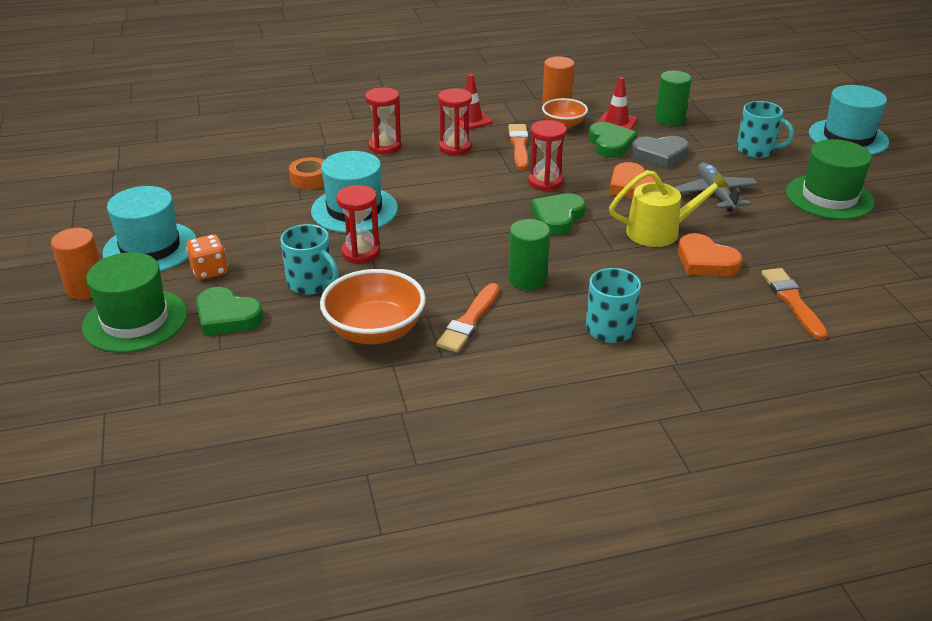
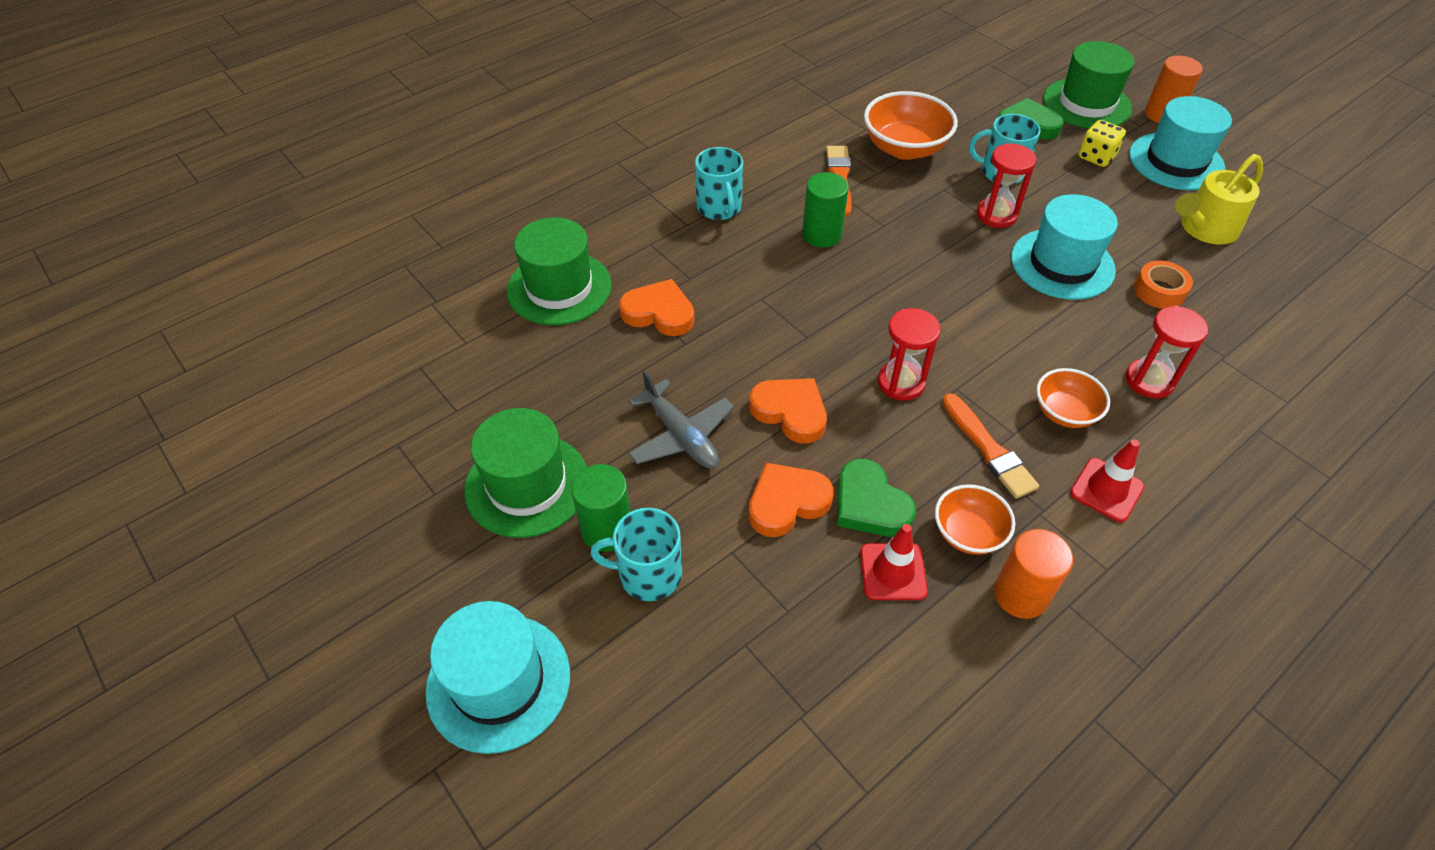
camera: 155 degrees right, 15 degrees up
orange dice [186,234,228,280] -> yellow dice [1078,120,1126,167]
red hourglass [438,88,472,156] -> orange bowl [1036,368,1110,428]
green heart [531,193,586,235] -> none
yellow watering can [609,170,730,247] -> yellow watering can moved to [1175,154,1263,245]
grey heart [631,136,689,168] -> orange heart [749,463,834,537]
green cylinder [655,71,692,126] -> green cylinder moved to [571,464,631,552]
orange brush [761,268,828,340] -> green hat [507,217,612,325]

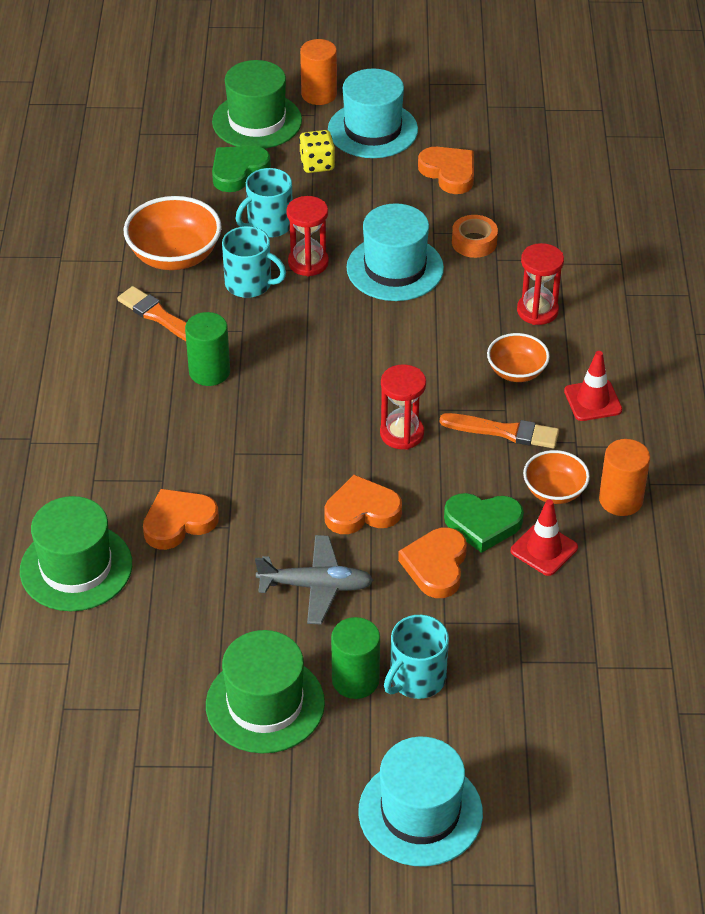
camera: 50 degrees left, 5 degrees down
turquoise mug [695,147,743,220] -> turquoise mug moved to [222,226,286,298]
yellow watering can [1175,154,1263,245] -> orange heart [418,147,474,194]

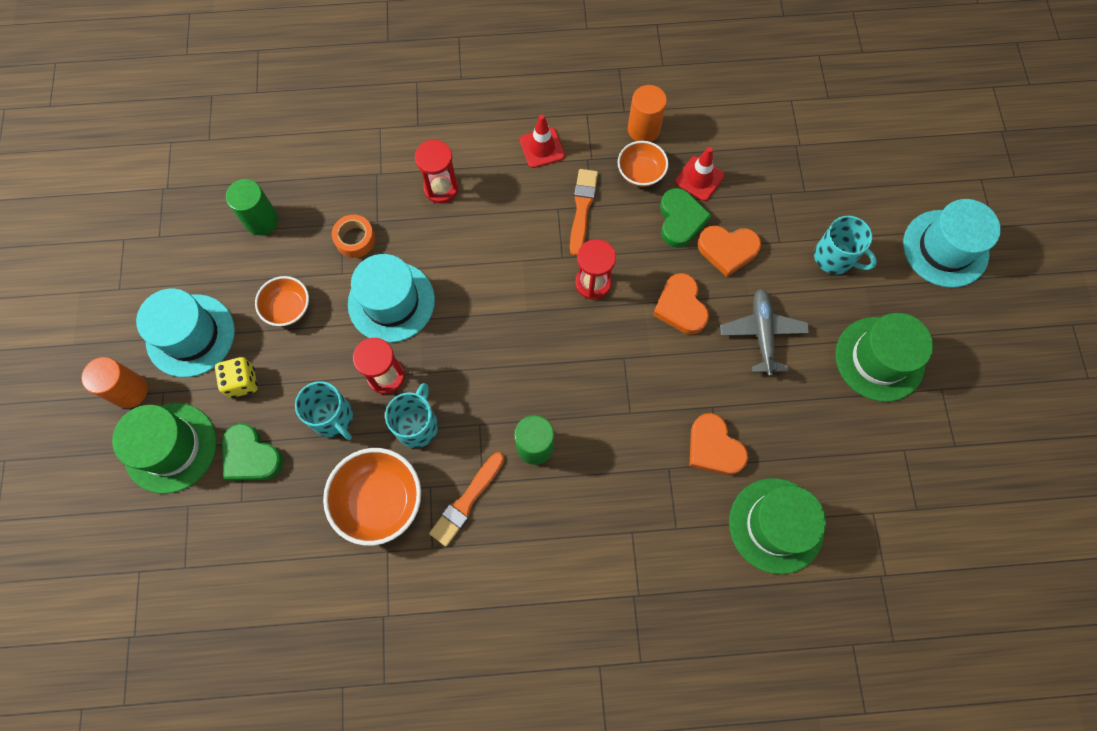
camera: 95 degrees left, 25 degrees up
green cylinder [331,617,380,699] -> green cylinder moved to [226,179,279,235]
orange heart [418,147,474,194] -> none
orange bowl [487,333,550,382] -> orange bowl moved to [255,276,309,326]

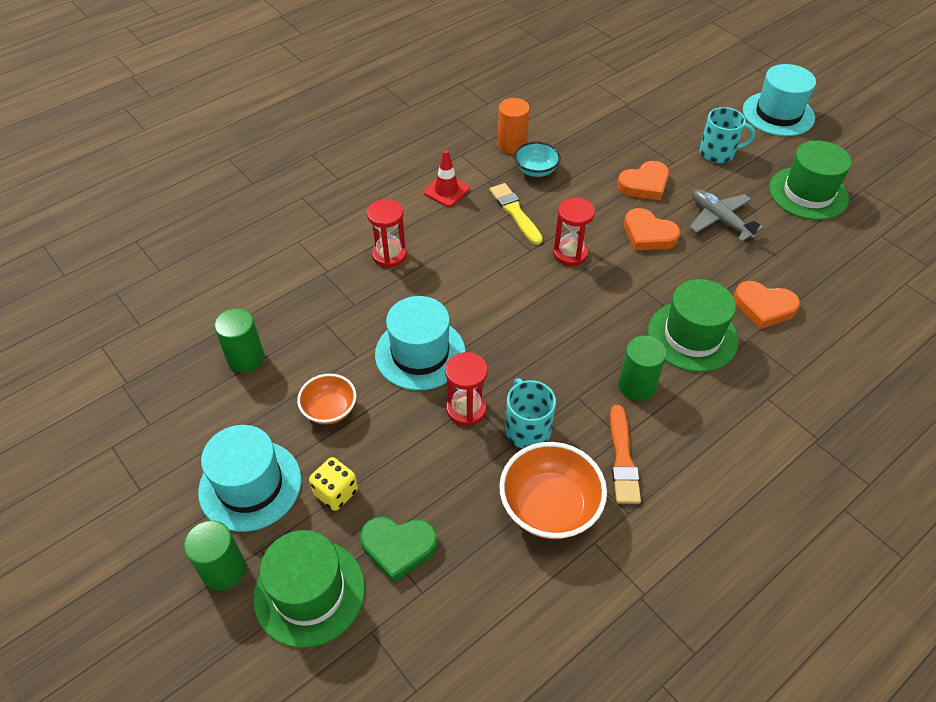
camera: 35 degrees left, 20 degrees down
orange cylinder [81,357,148,408] -> green cylinder [184,520,246,590]
turquoise mug [295,381,353,440] -> none
orange tape [332,215,375,258] -> none
orange brush [570,169,598,256] -> yellow brush [490,183,543,245]
orange bowl [618,141,668,187] -> turquoise bowl [514,142,561,177]
green heart [660,188,712,248] -> none
red traffic cone [675,147,725,201] -> none
green hat [729,478,826,574] -> green hat moved to [648,279,738,372]

